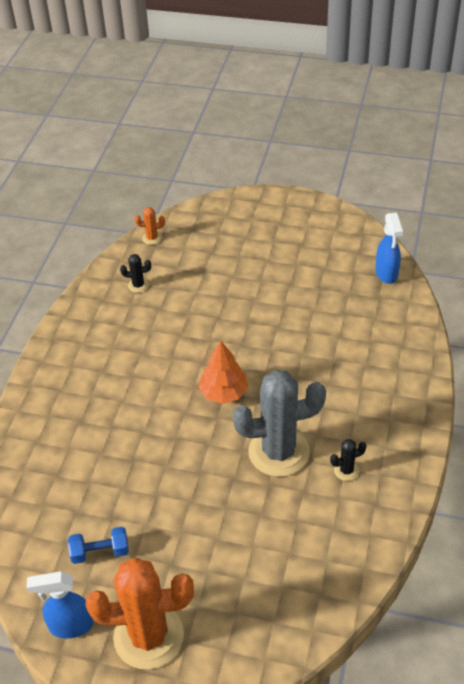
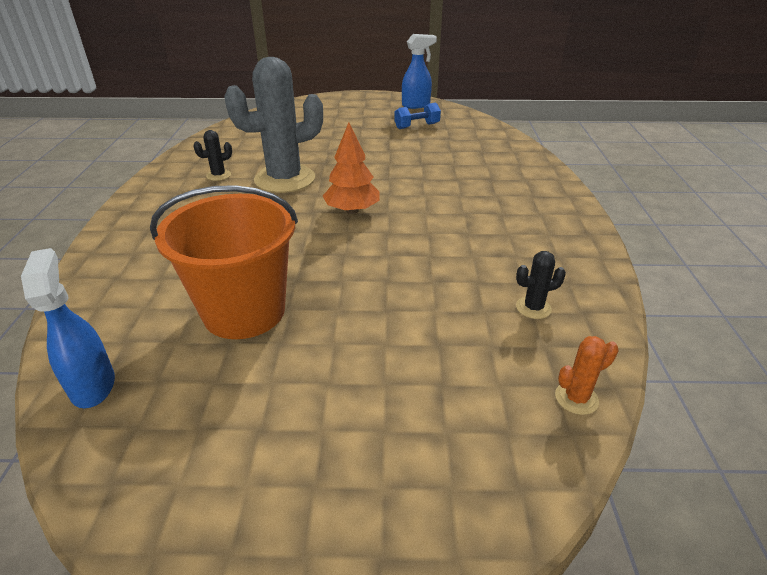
camera: 165 degrees right, 10 degrees down
orange cactus [86,557,194,669] -> none
none -> orange bucket [150,185,298,339]

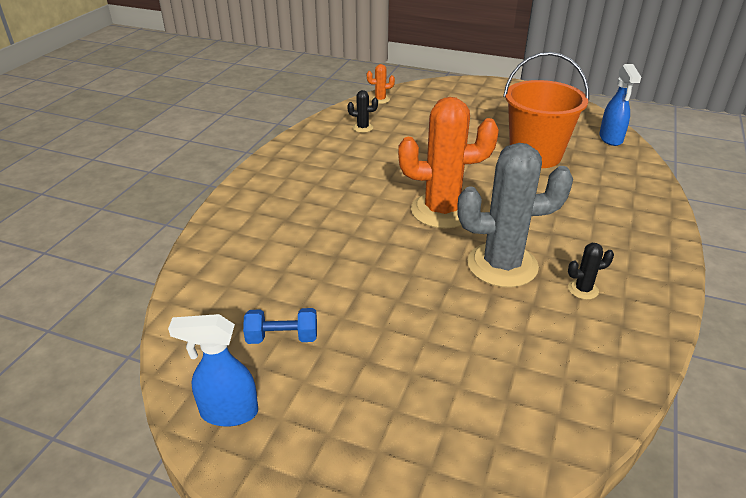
camera: 160 degrees left, 0 degrees up
orange tree [323,122,379,214] -> orange cactus [398,97,499,229]

